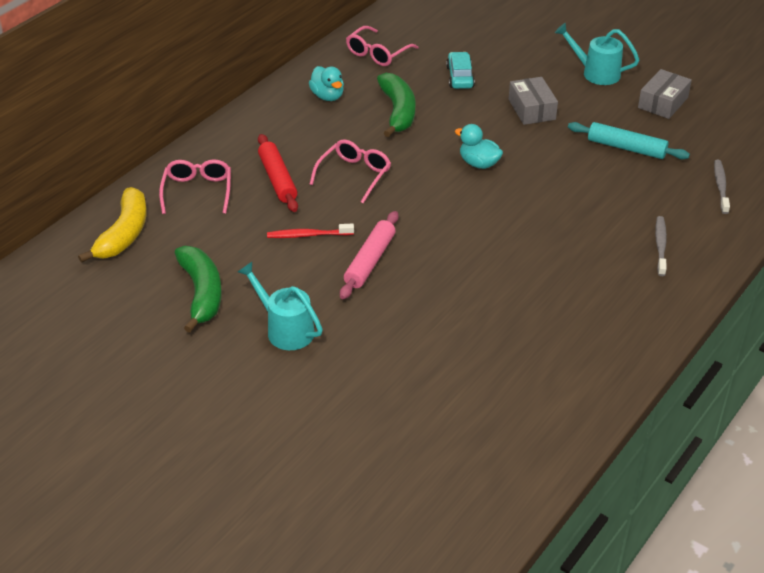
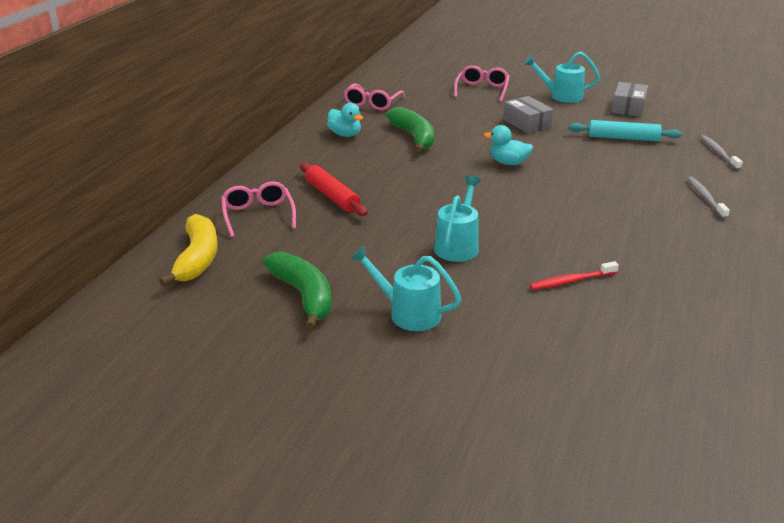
camera: 15 degrees left, 10 degrees down
red toothbrush [267,224,354,238] -> red toothbrush moved to [530,261,619,290]
pink glasses [310,139,391,203] -> pink glasses moved to [454,65,509,102]
pink rolling pin [340,211,399,299] -> turquoise watering can [434,175,481,262]
turquoise car [446,52,475,89] -> none

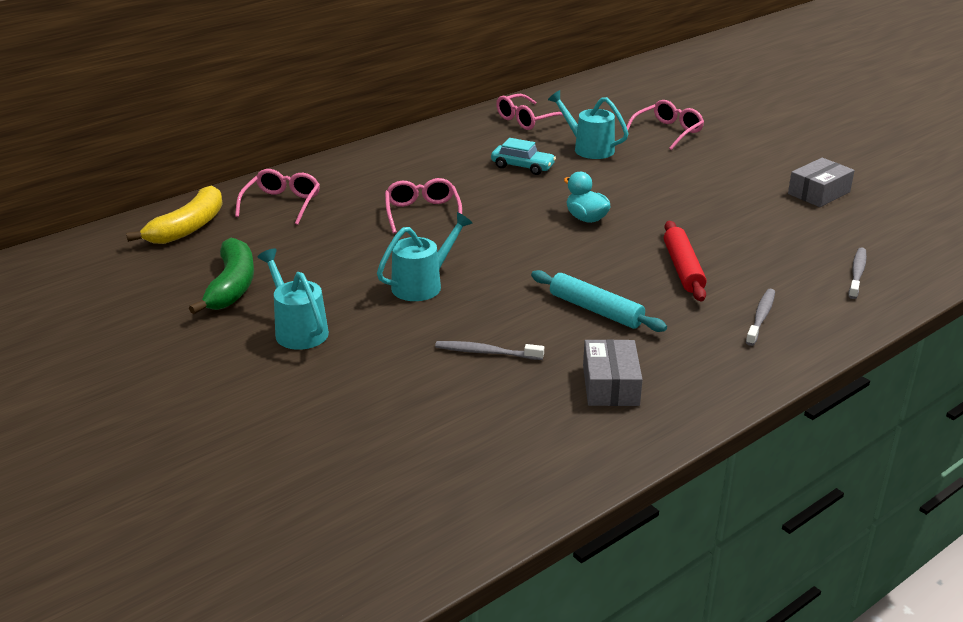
camera: 30 degrees right, 0 degrees up
red rolling pin [300,163,368,216] -> red rolling pin moved to [664,221,707,302]
turquoise duck [327,103,363,137] -> none
green banana [386,107,434,153] -> turquoise car [491,138,556,175]
grey box [503,96,554,134] -> grey box moved to [583,339,643,406]
turquoise watering can [524,52,600,103] -> turquoise watering can moved to [548,90,629,159]
red toothbrush [530,261,619,290] -> grey toothbrush [435,341,544,360]
turquoise rolling pin [569,120,682,141] -> turquoise rolling pin moved to [531,270,667,332]
none -> pink glasses [385,178,462,234]

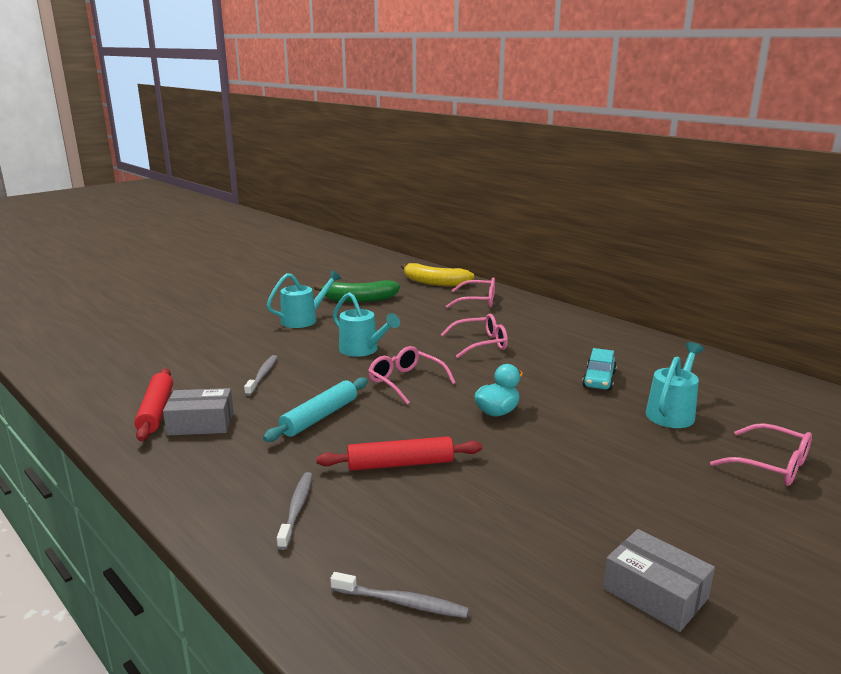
camera: 85 degrees right, 10 degrees down
pink glasses [496,94,563,130] -> pink glasses moved to [368,346,456,404]
grey toothbrush [746,289,775,346] -> grey toothbrush turned 105 degrees counterclockwise [277,472,312,550]
none -> red rolling pin [134,368,173,441]

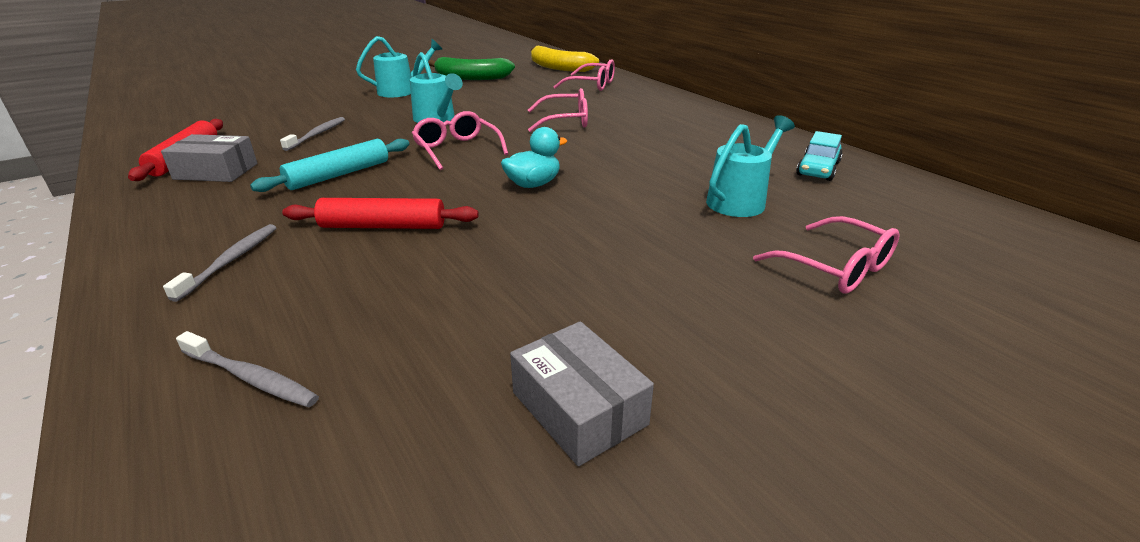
camera: 10 degrees right, 10 degrees up
turquoise car [582,348,617,391] -> turquoise car moved to [796,131,843,181]

